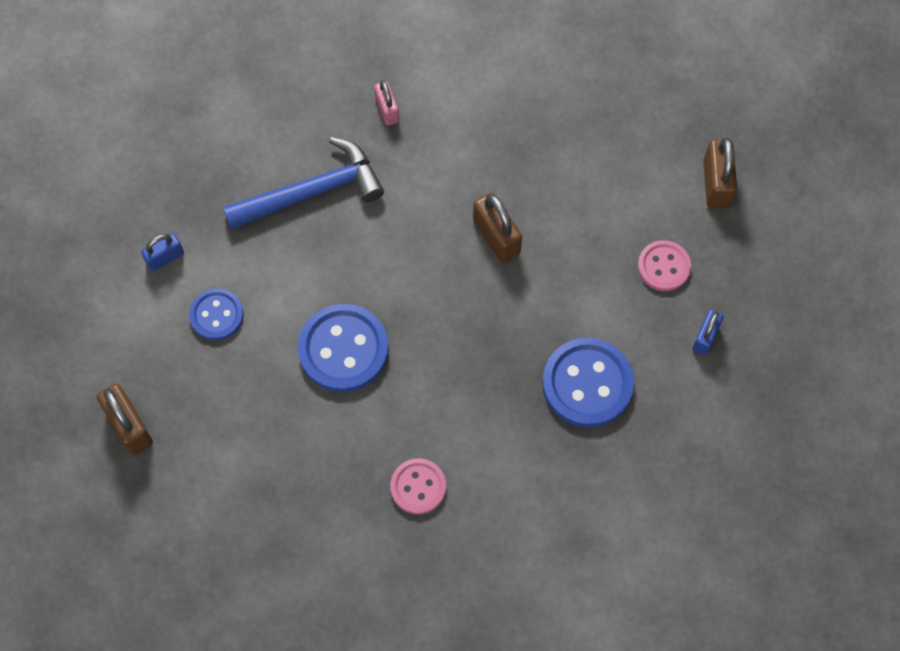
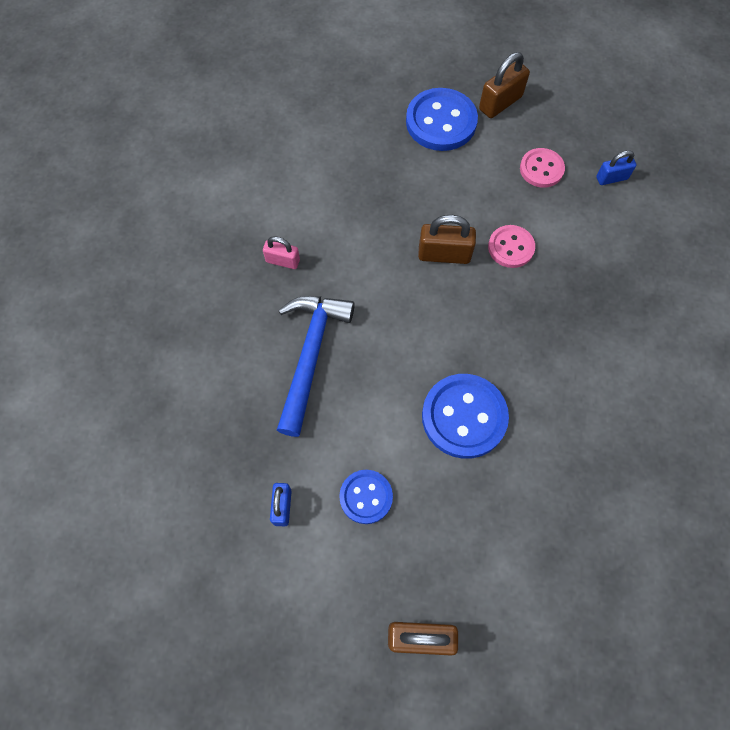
camera: 55 degrees left, 0 degrees up
pink button [390,458,446,514] -> pink button moved to [488,225,535,268]
blue button [542,338,634,428] -> blue button moved to [406,88,478,151]
blue padlock [693,310,724,355] -> blue padlock turned 75 degrees counterclockwise [596,150,636,185]
brown padlock [703,137,737,209] -> brown padlock turned 75 degrees counterclockwise [479,52,530,118]

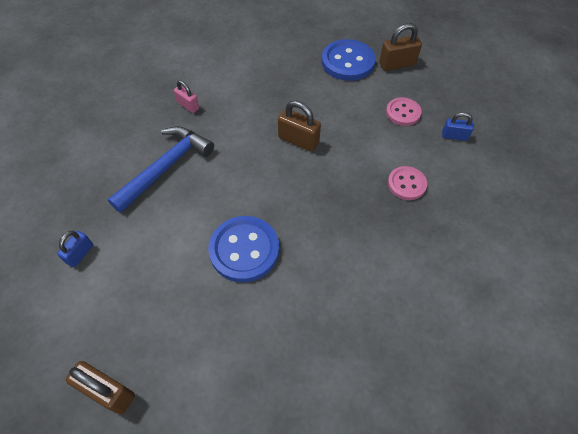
camera: 25 degrees right, 10 degrees down
blue button [339,470,393,524] -> none
pink button [488,225,535,268] -> pink button moved to [388,166,427,200]

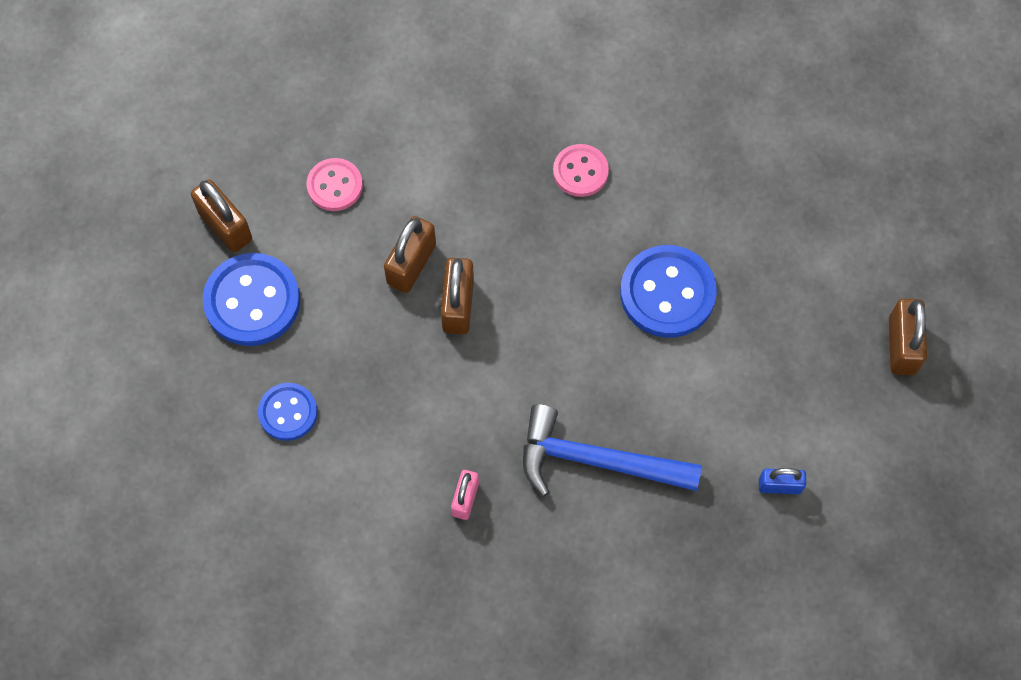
camera: 115 degrees left, 10 degrees up
pink button [388,166,427,200] -> pink button moved to [553,144,609,197]
blue padlock [442,112,474,141] -> none
none -> blue button [258,383,318,441]
none -> brown padlock [384,216,436,293]

